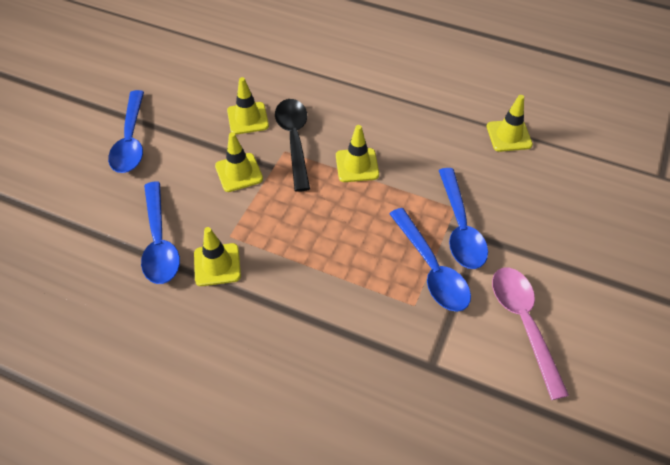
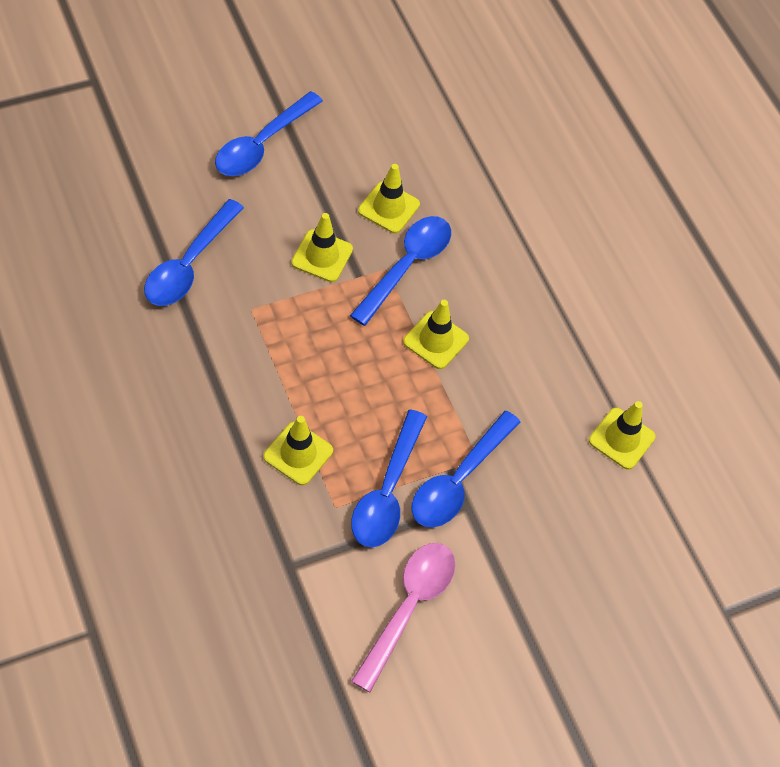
camera: 35 degrees right, 5 degrees up
yellow traffic cone [194,227,241,286] -> yellow traffic cone moved to [263,416,333,485]
black spoon [275,99,310,192] -> blue spoon [350,216,451,326]

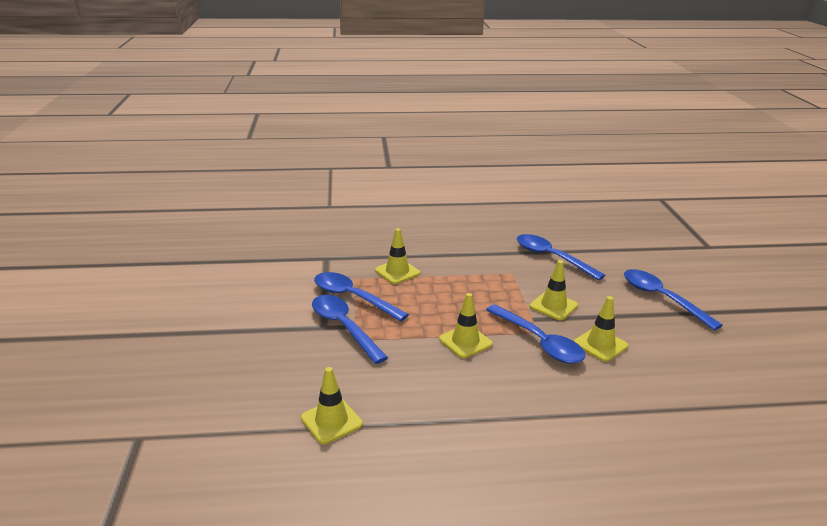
camera: 115 degrees right, 30 degrees down
pink spoon [351,543,455,692] -> none

